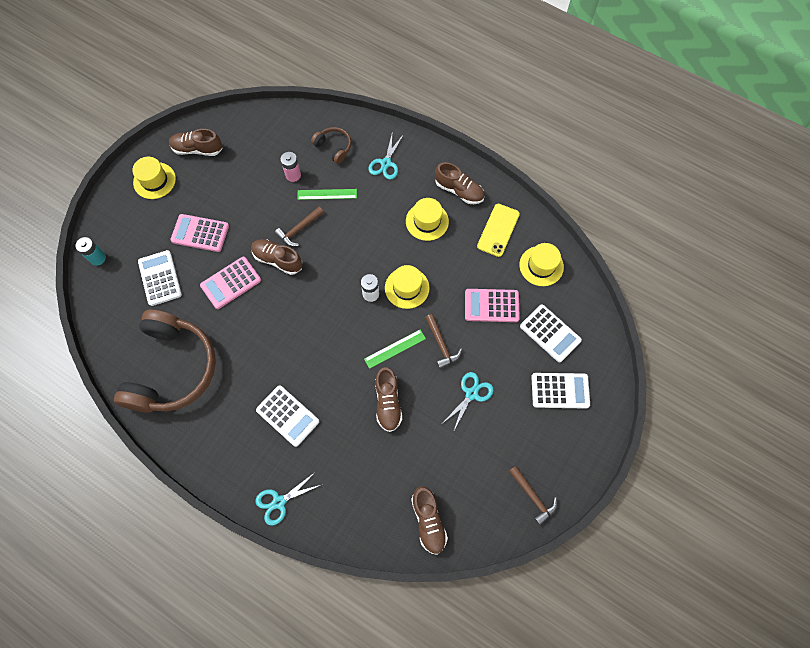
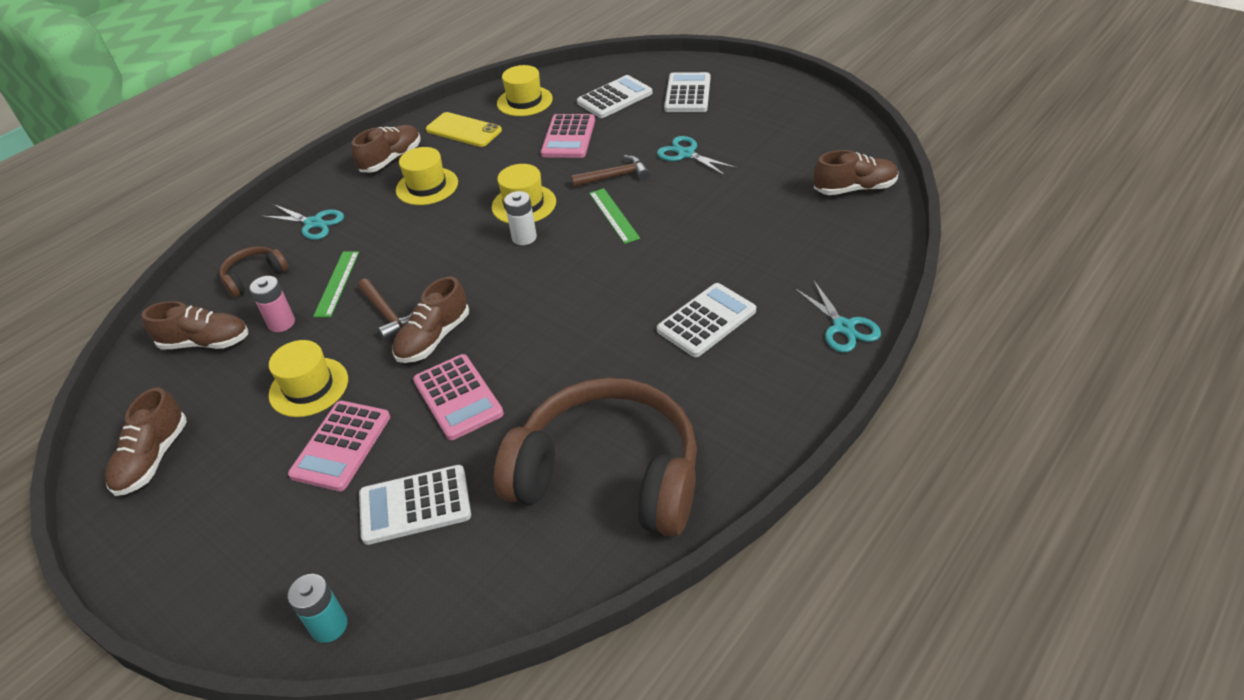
camera: 80 degrees left, 25 degrees down
yellow hat [133,157,176,199] -> yellow hat moved to [269,340,348,417]
brown shoe [375,367,402,432] -> brown shoe moved to [141,301,248,349]
brown hammer [509,466,557,525] -> none

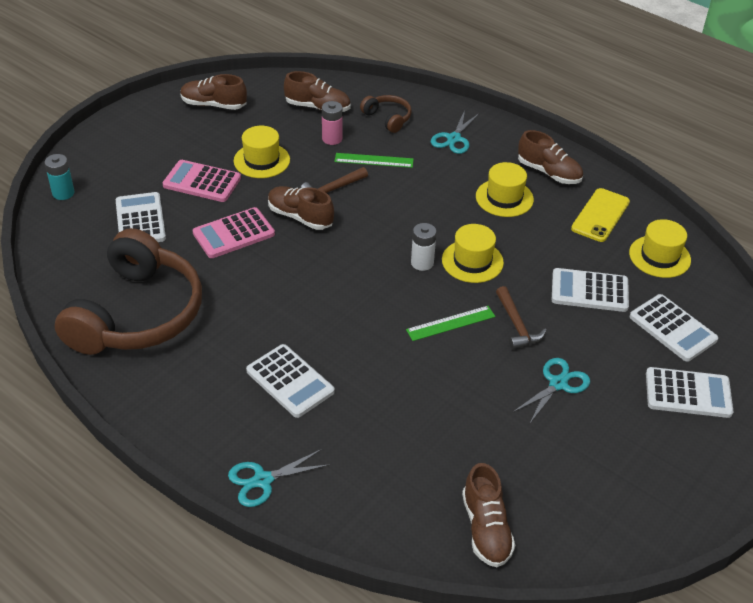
camera: 85 degrees right, 0 degrees up
brown shoe [141,301,248,349] -> brown shoe turned 75 degrees counterclockwise [284,71,350,112]
pink calculator [541,114,595,158] -> white calculator [552,268,629,312]

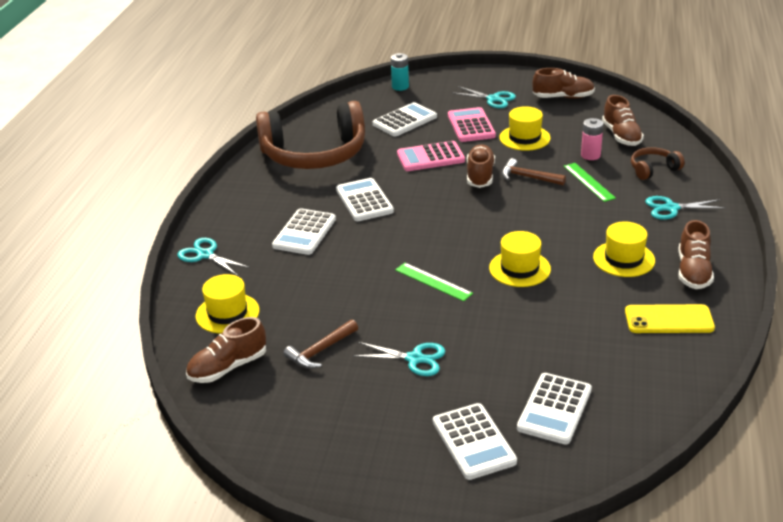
camera: 65 degrees right, 10 degrees down
brown shoe [180,74,247,110] -> brown shoe turned 105 degrees clockwise [532,68,595,99]
pink calculator [192,207,275,258] -> pink calculator turned 45 degrees counterclockwise [397,141,465,171]
brown headphones [360,95,412,133] -> brown headphones turned 135 degrees counterclockwise [631,147,684,180]
white battery [411,223,437,271] -> none
brown hammer [496,286,547,350] -> brown hammer moved to [283,319,358,369]
white calculator [552,268,629,312] -> white calculator moved to [336,178,394,221]
yellow hat [629,219,691,278] -> yellow hat moved to [196,274,259,334]
none -> turquoise scissors [454,86,516,108]

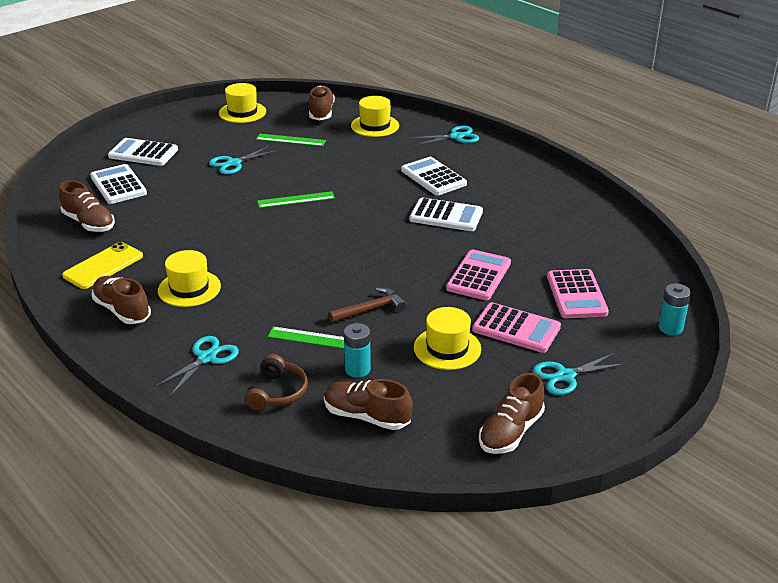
camera: 125 degrees right, 0 degrees up
brown headphones [256,101,365,169] -> none
brown hammer [283,319,358,369] -> green ruler [256,134,326,146]
white calculator [372,102,437,136] -> pink calculator [547,269,609,318]
brown shoe [467,144,495,188] -> brown shoe moved to [59,180,115,232]
yellow hat [489,231,551,287] -> yellow hat moved to [219,83,266,123]
pink battery [581,118,603,160] -> turquoise battery [344,323,371,378]

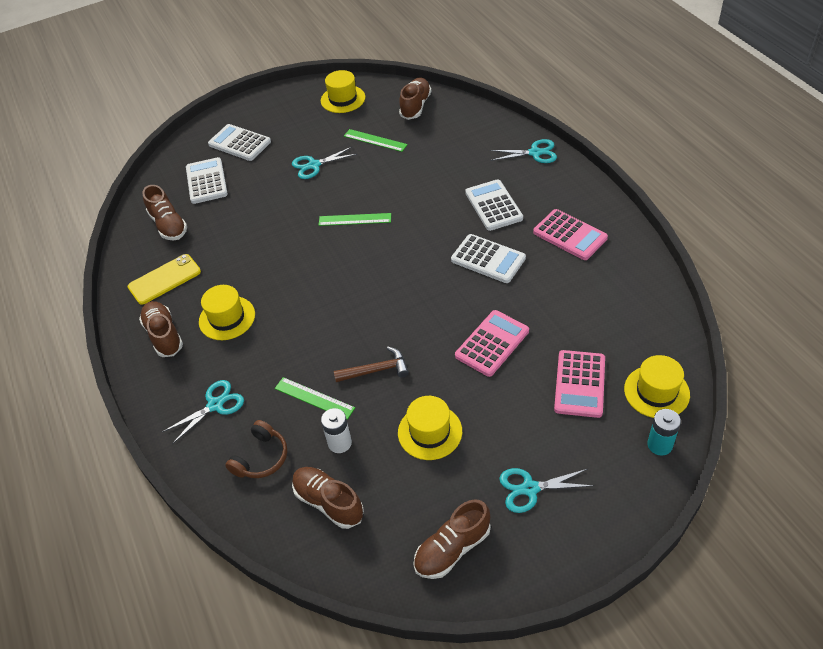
camera: 20 degrees right, 15 degrees up
turquoise battery [344,323,371,378] -> white battery [321,408,352,453]
yellow hat [351,96,399,137] -> yellow hat moved to [624,355,690,418]
pink calculator [472,302,561,353] -> pink calculator moved to [533,209,608,260]

